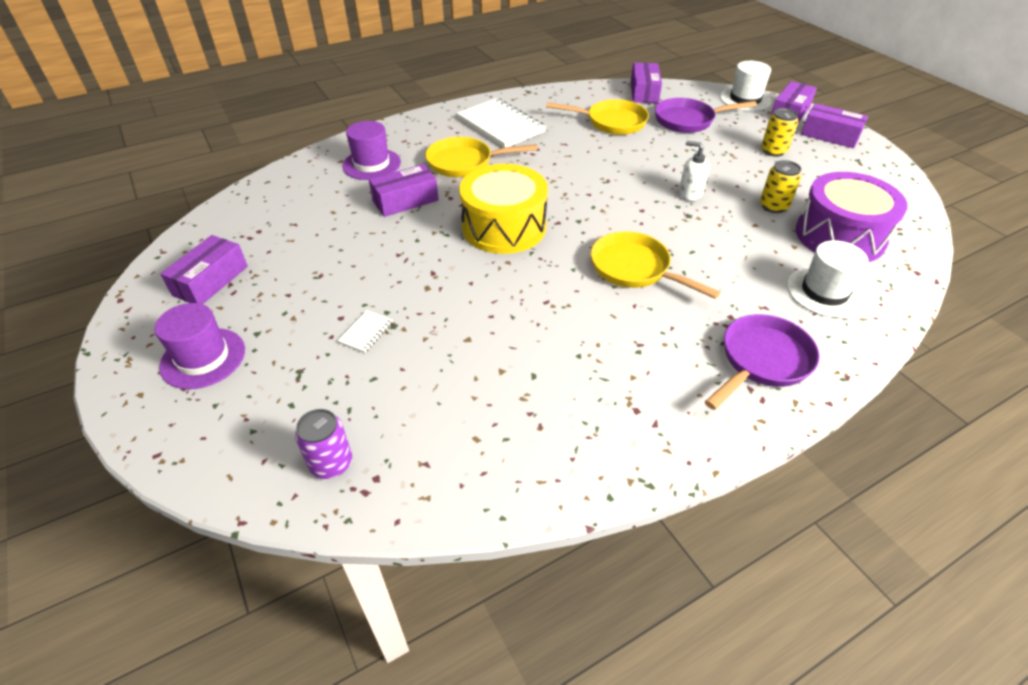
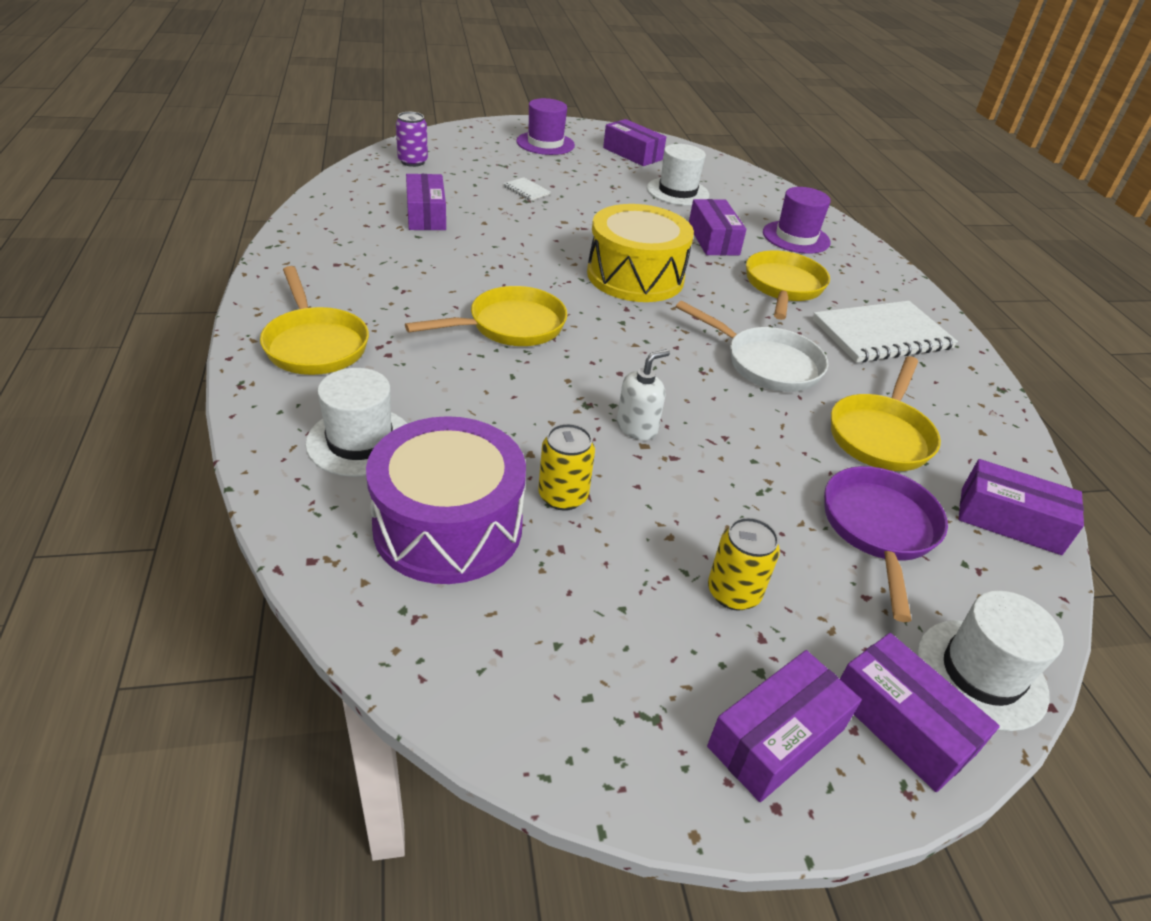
camera: 105 degrees right, 5 degrees down
purple pan [705,314,819,410] -> yellow pan [260,266,369,375]
none -> purple box [406,174,446,230]
none -> white hat [647,144,709,205]
none -> white pan [676,301,828,392]

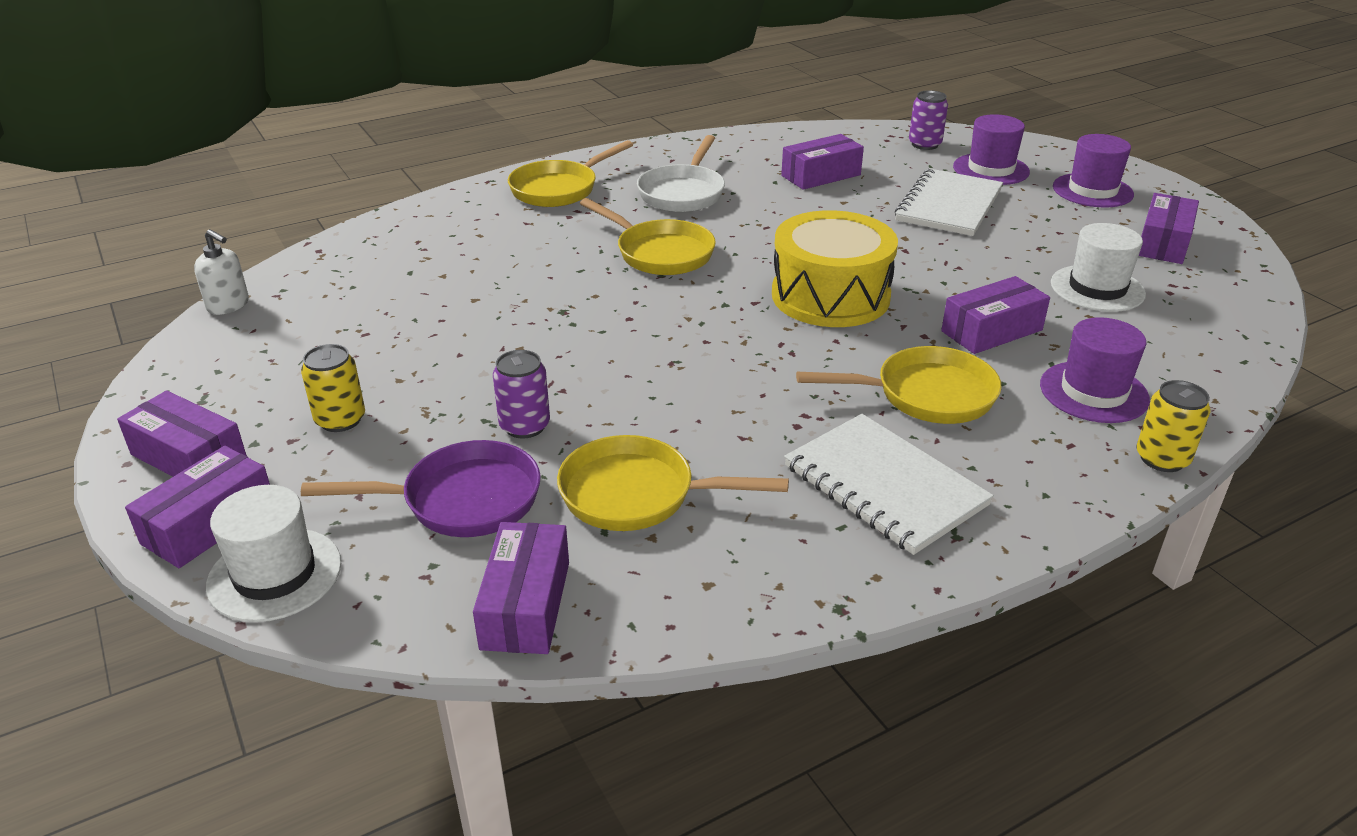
camera: 75 degrees right, 5 degrees down
white hat [305,368,407,477] -> none
purple drum [366,416,526,584] -> none
white notebook [503,177,551,201] -> white notebook [895,168,1003,236], size x2.37
yellow can [538,424,595,511] -> yellow can moved to [1136,380,1210,472]
white soap dispenser [617,349,670,440] -> white soap dispenser moved to [194,229,249,315]
white pan [676,301,828,392] -> white pan moved to [637,135,725,212]
none -> purple can [493,350,550,439]
none -> purple hat [953,114,1030,185]

